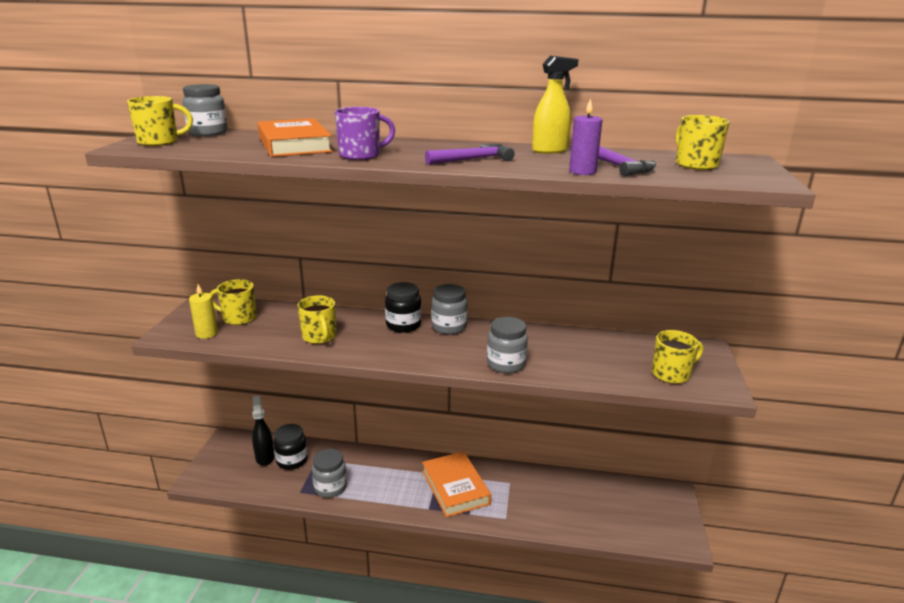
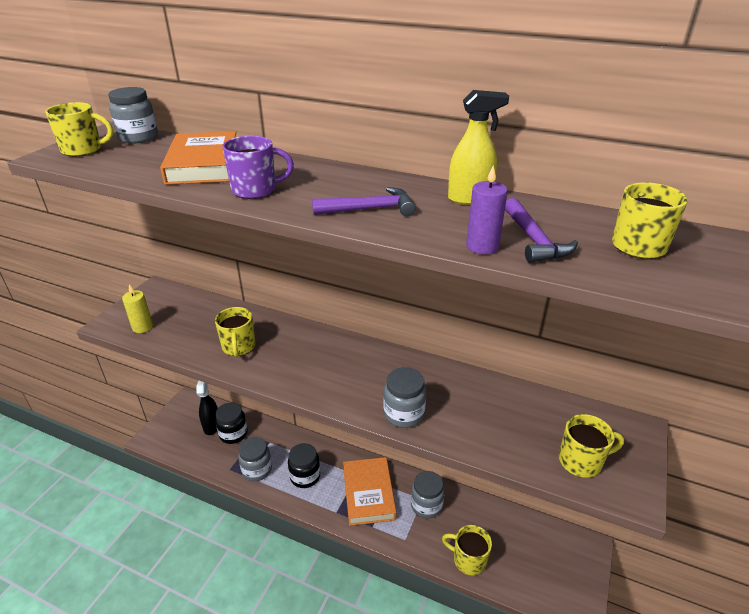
camera: 15 degrees right, 10 degrees up
yellow mug [210,279,257,325] -> yellow mug moved to [442,525,492,576]
black jar [385,282,421,333] -> black jar moved to [288,443,320,488]
grey jar [431,284,468,334] -> grey jar moved to [411,471,445,518]

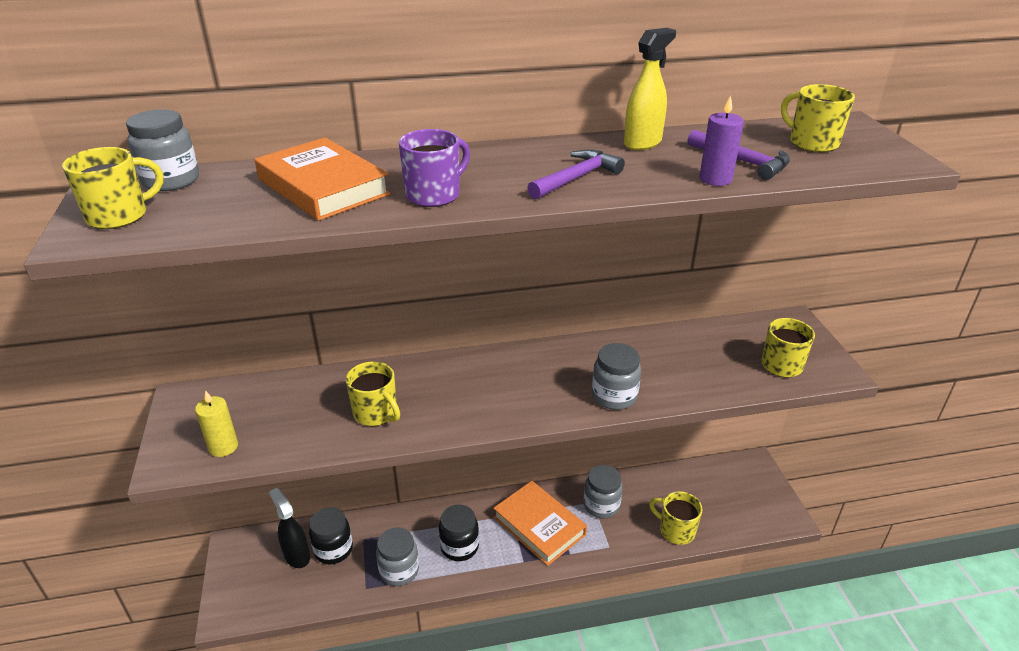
camera: 35 degrees left, 0 degrees up
yellow mug [442,525,492,576] -> yellow mug turned 45 degrees clockwise [649,491,703,545]

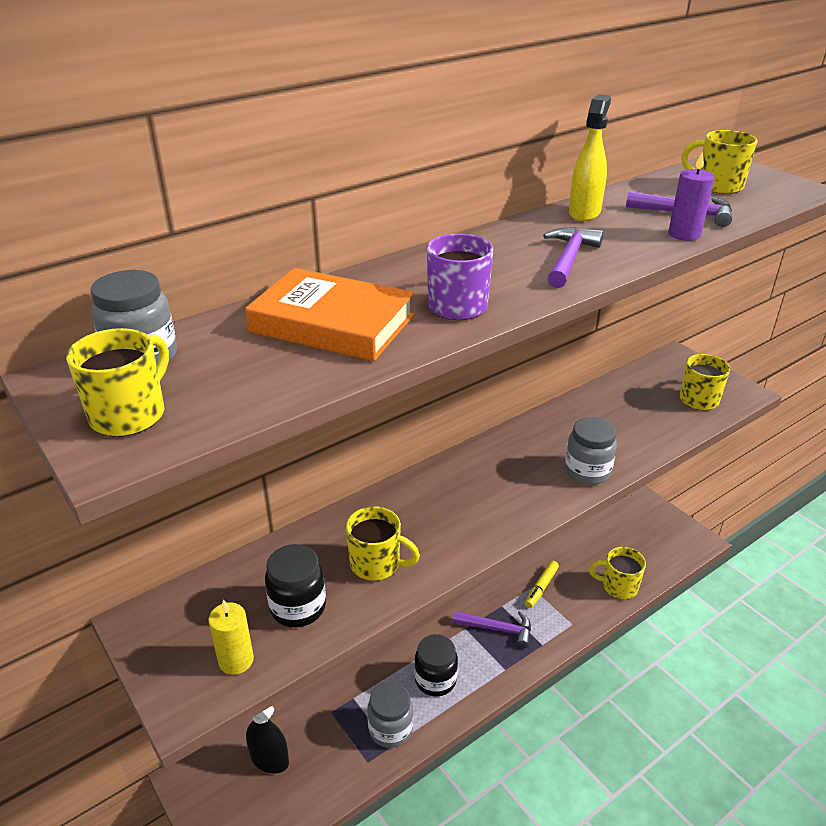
camera: 25 degrees left, 0 degrees up
black jar [309,507,353,564] -> black jar moved to [265,544,326,627]
orange book [493,481,587,566] -> purple hammer [453,611,531,648]
grey jar [584,465,623,519] -> yellow marker [525,561,559,608]

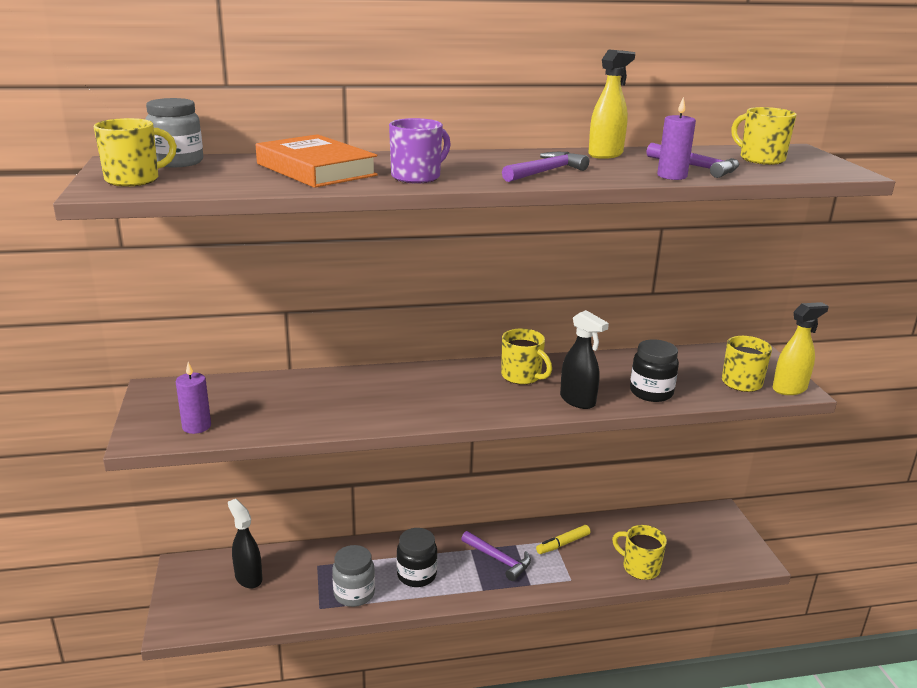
camera: 25 degrees right, 10 degrees down
yellow candle [208,599,254,675] -> purple candle [176,362,211,434]
black jar [265,544,326,627] -> black jar moved to [630,339,679,402]
yellow mug [346,506,420,581] -> yellow mug moved to [501,328,552,385]
grey jar [565,417,617,485] -> black spray bottle [560,310,609,409]
none -> yellow spray bottle [773,302,829,395]

